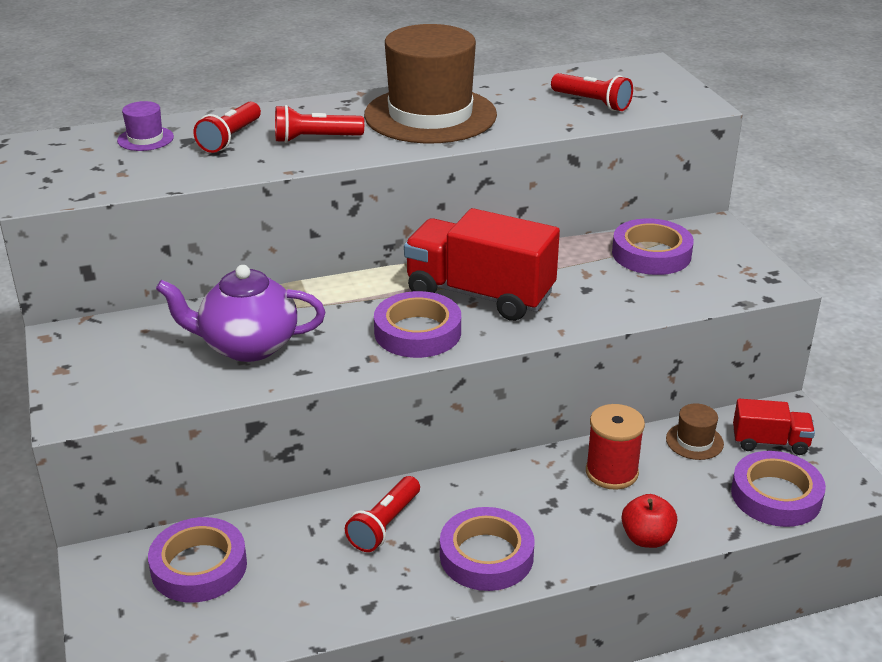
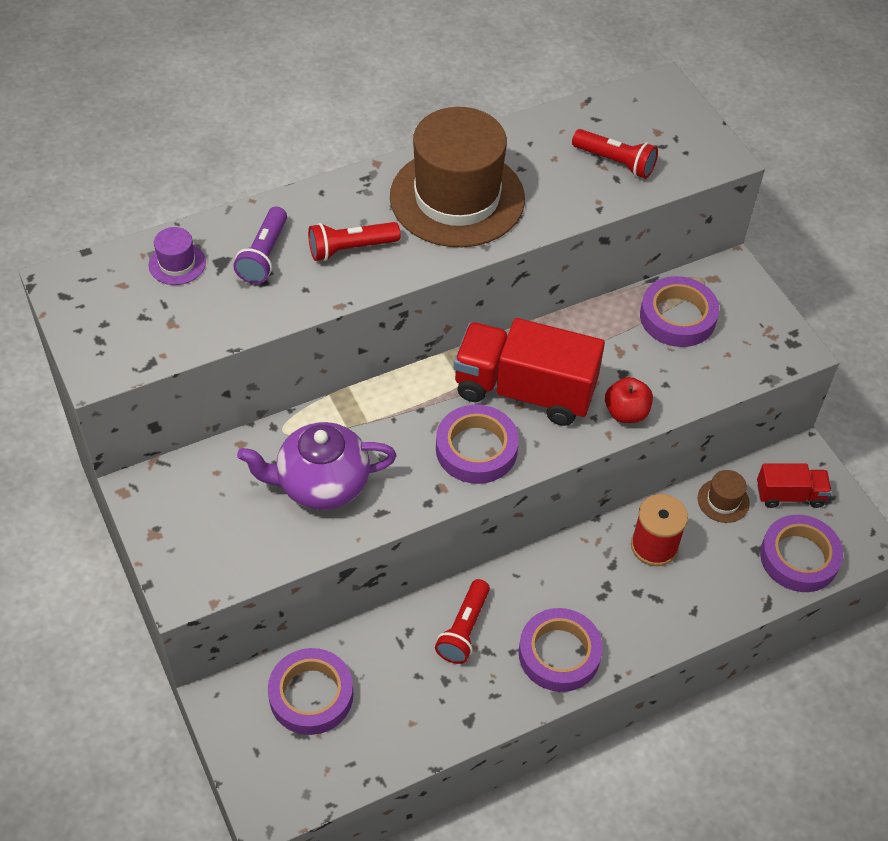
camera: 10 degrees left, 20 degrees up
red flashlight [194,102,261,153] -> purple flashlight [233,206,287,284]
red apple [622,494,677,548] -> red apple moved to [605,377,653,423]

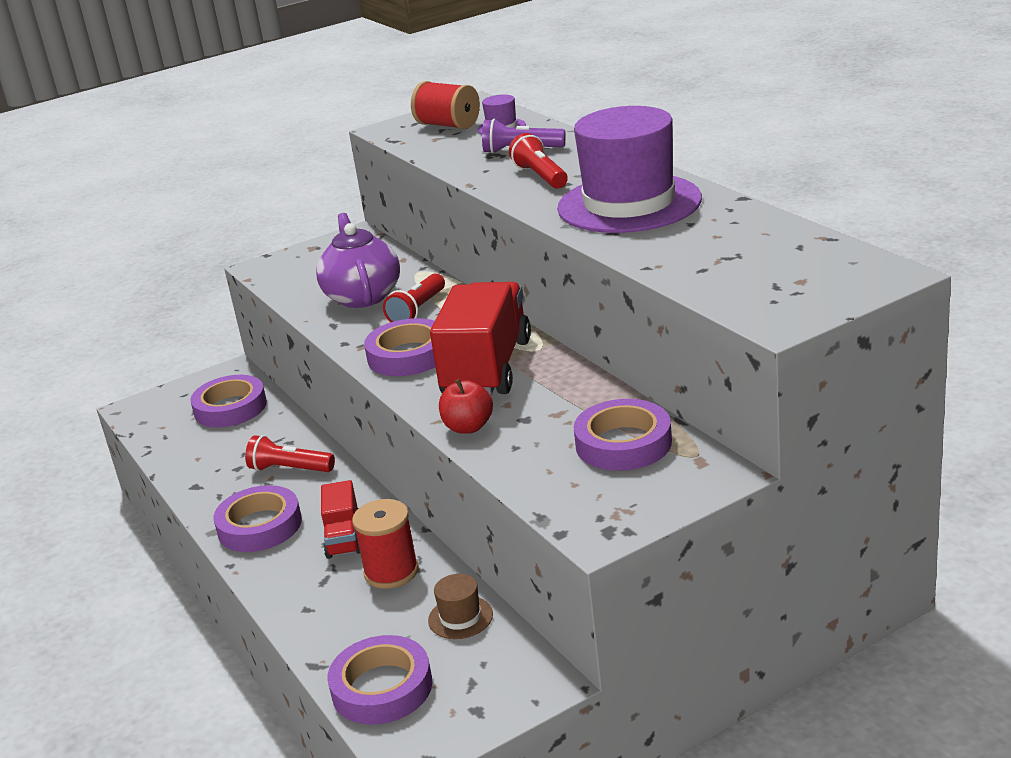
camera: 90 degrees right, 25 degrees down
brown hat [390,107,525,247] -> purple hat [557,106,702,233]
red flashlight [572,129,658,179] -> red flashlight moved to [383,273,445,322]
red truck [757,463,832,508] -> red truck moved to [321,480,360,559]
none -> red spool [411,81,480,129]

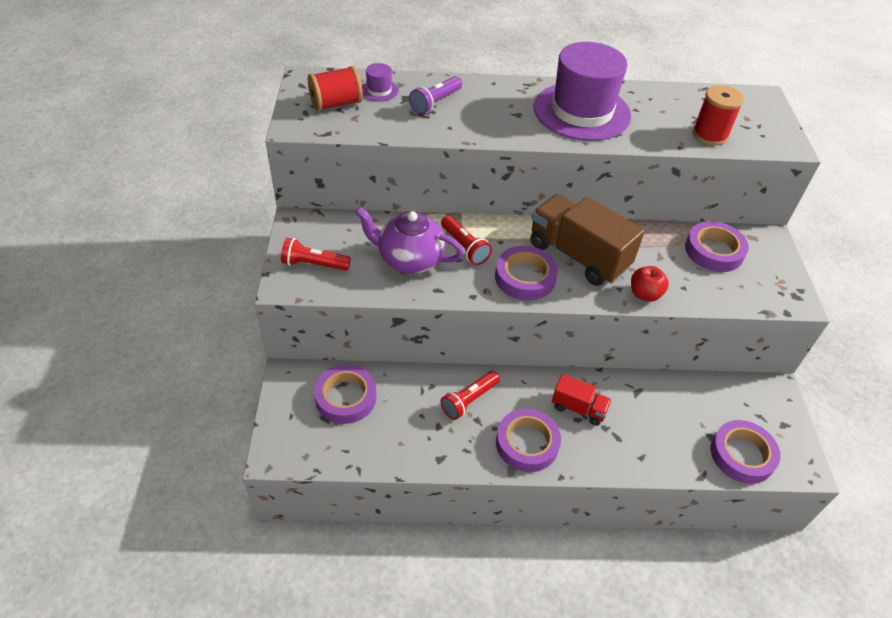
camera: 65 degrees left, 20 degrees up
red spool [352,499,419,589] -> red spool moved to [692,85,744,146]
brown hat [428,574,493,639] -> none
red truck [430,282,531,396] -> brown truck [530,194,645,286]
red flashlight [509,133,568,189] -> red flashlight moved to [281,238,351,271]

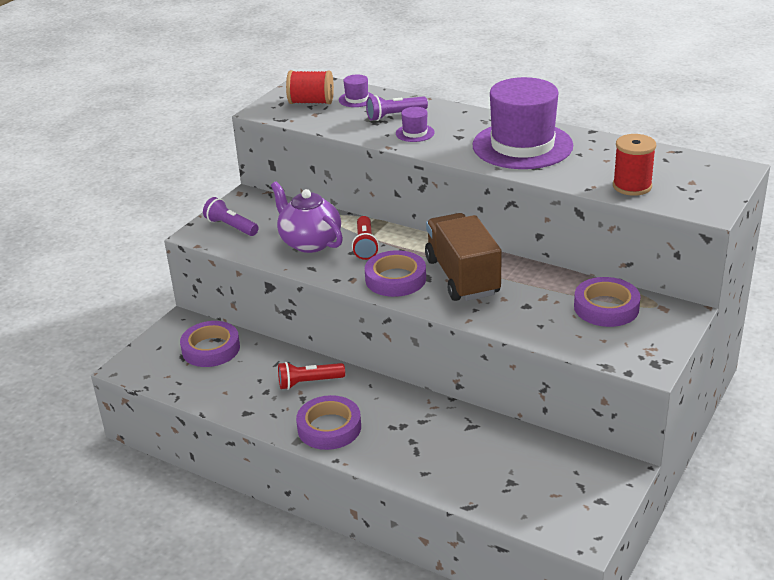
camera: 35 degrees right, 15 degrees down
red flashlight [281,238,351,271] -> purple flashlight [203,197,259,236]
red truck [552,374,612,426] -> none
red apple [631,266,669,302] -> none
purple tape [711,420,780,484] -> none
none -> purple hat [396,107,435,142]

